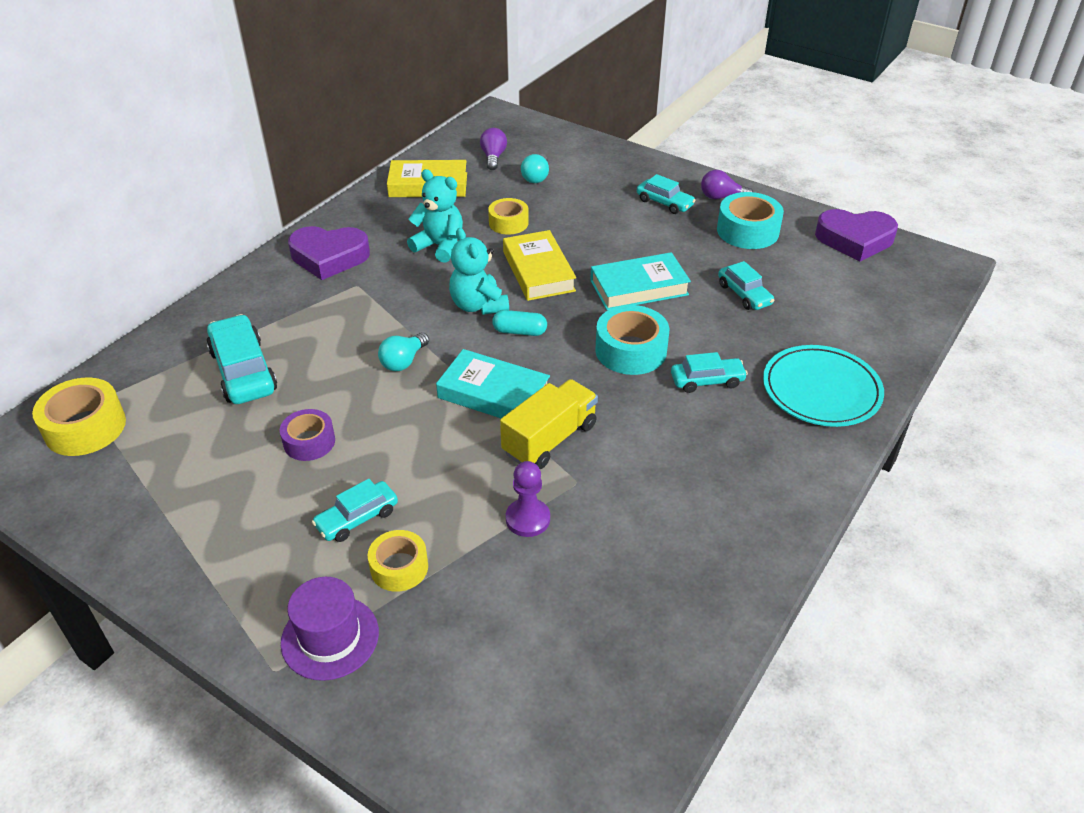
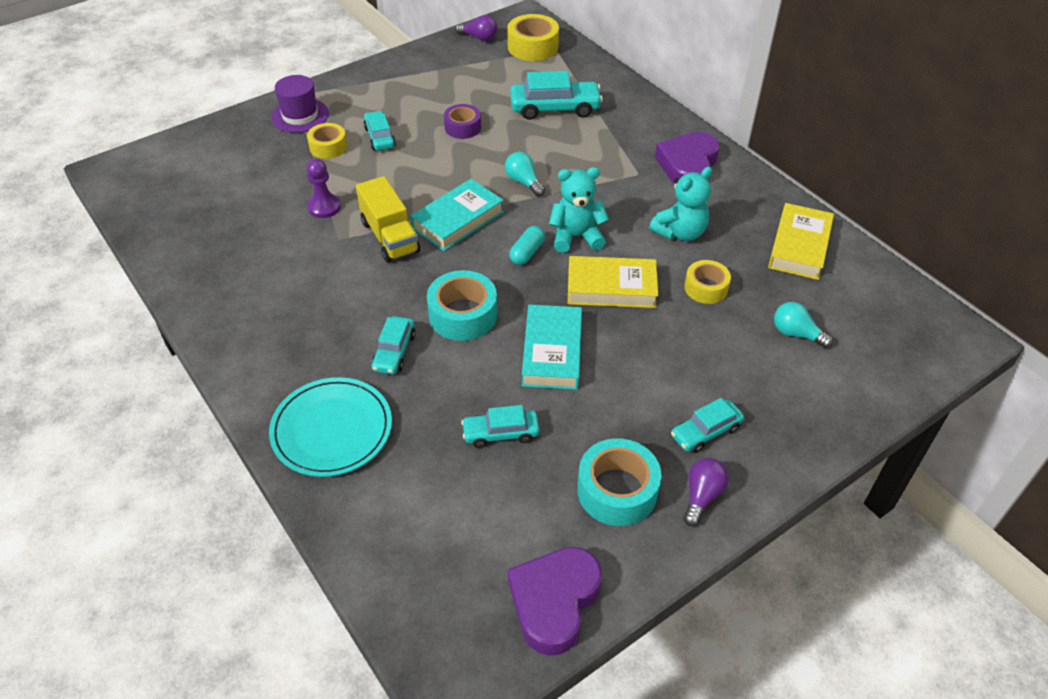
camera: 110 degrees right, 5 degrees up
purple light bulb [480,128,507,170] -> purple light bulb moved to [455,15,497,41]

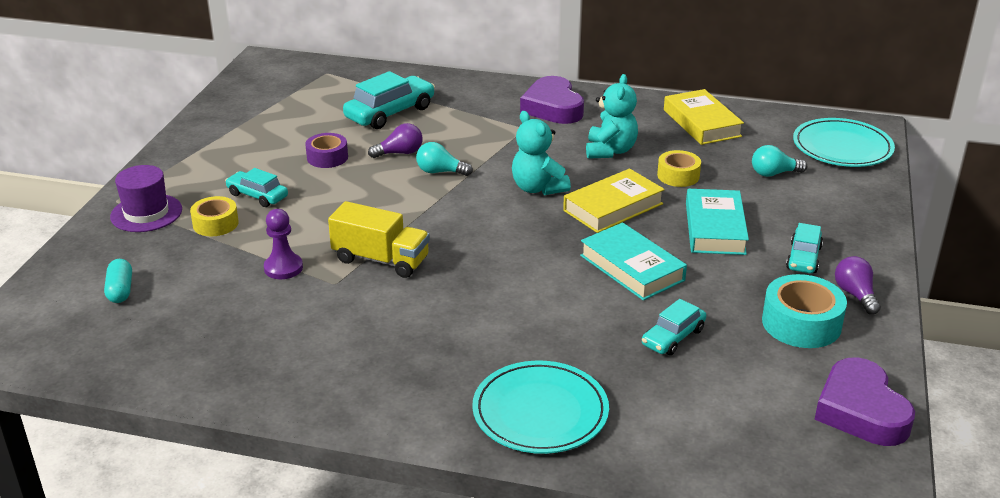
camera: 40 degrees left, 15 degrees down
turquoise car [372,316,416,375] -> none
turquoise book [411,179,504,251] -> turquoise book moved to [686,189,749,255]
turquoise tape [427,270,497,341] -> none
purple light bulb [455,15,497,41] -> purple light bulb moved to [368,123,423,158]
yellow tape [507,14,559,61] -> none
turquoise capsule [509,226,545,265] -> turquoise capsule moved to [104,259,132,303]
turquoise teddy bear [549,167,609,253] -> turquoise teddy bear turned 75 degrees counterclockwise [512,111,571,195]
none -> turquoise plate [793,118,895,167]

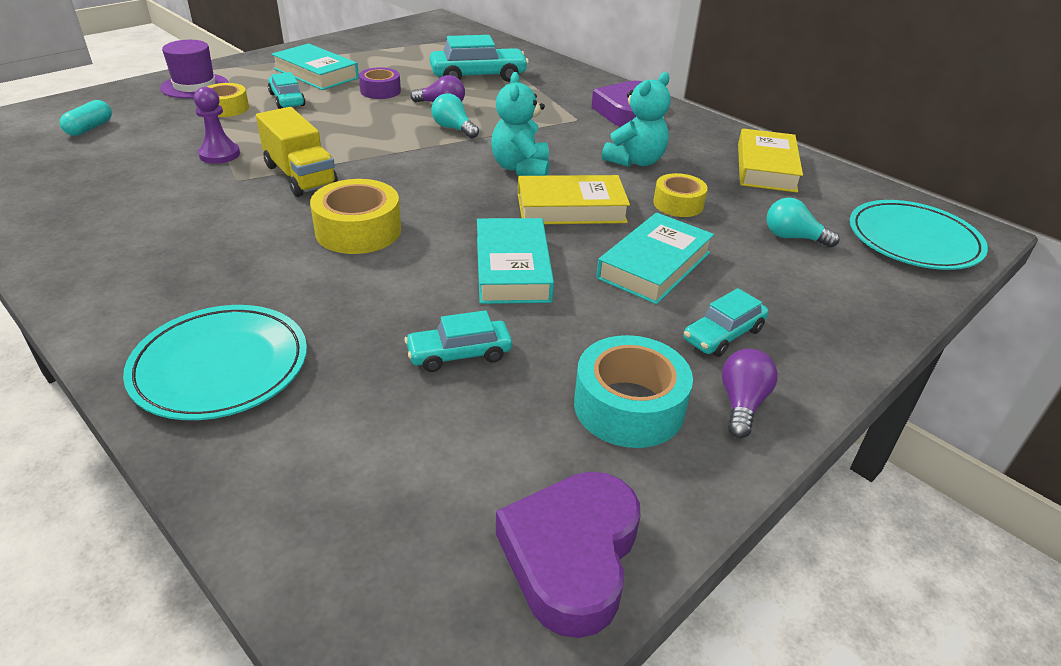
camera: 30 degrees right, 5 degrees up
none -> turquoise book [272,43,359,90]
none -> yellow tape [310,179,401,254]

